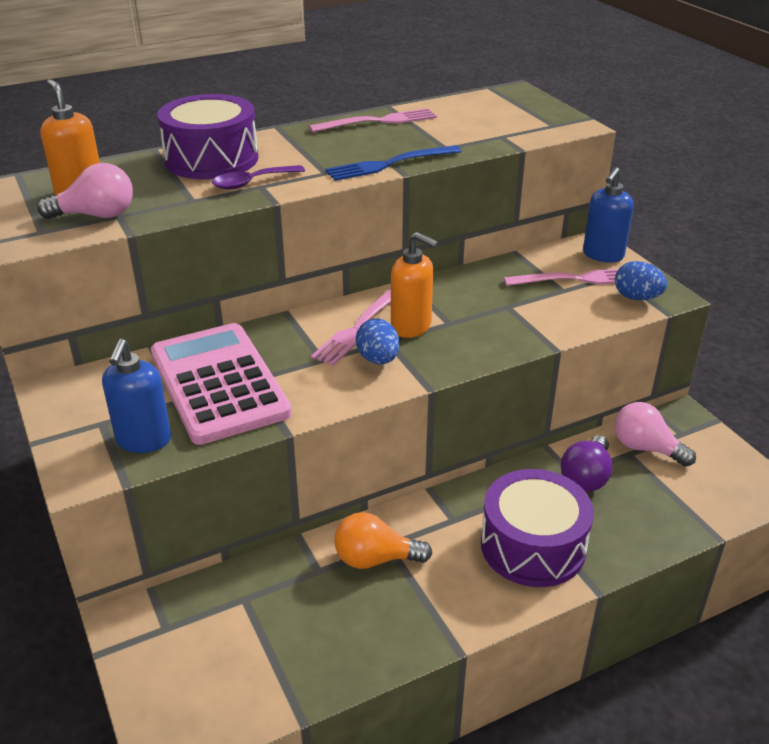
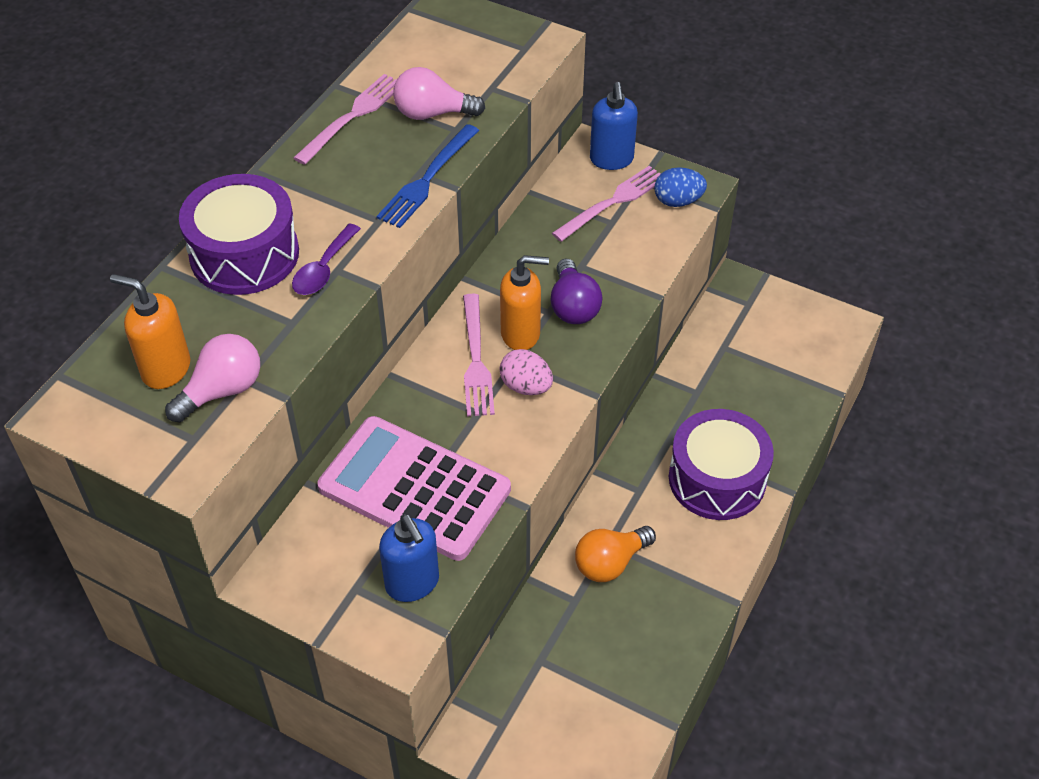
camera: 35 degrees left, 15 degrees up
blue egg [356,319,400,364] -> pink egg [499,349,553,395]
purple light bulb [561,435,613,492] -> purple light bulb moved to [551,259,603,324]
pink light bulb [614,402,696,467] -> pink light bulb moved to [393,67,485,120]

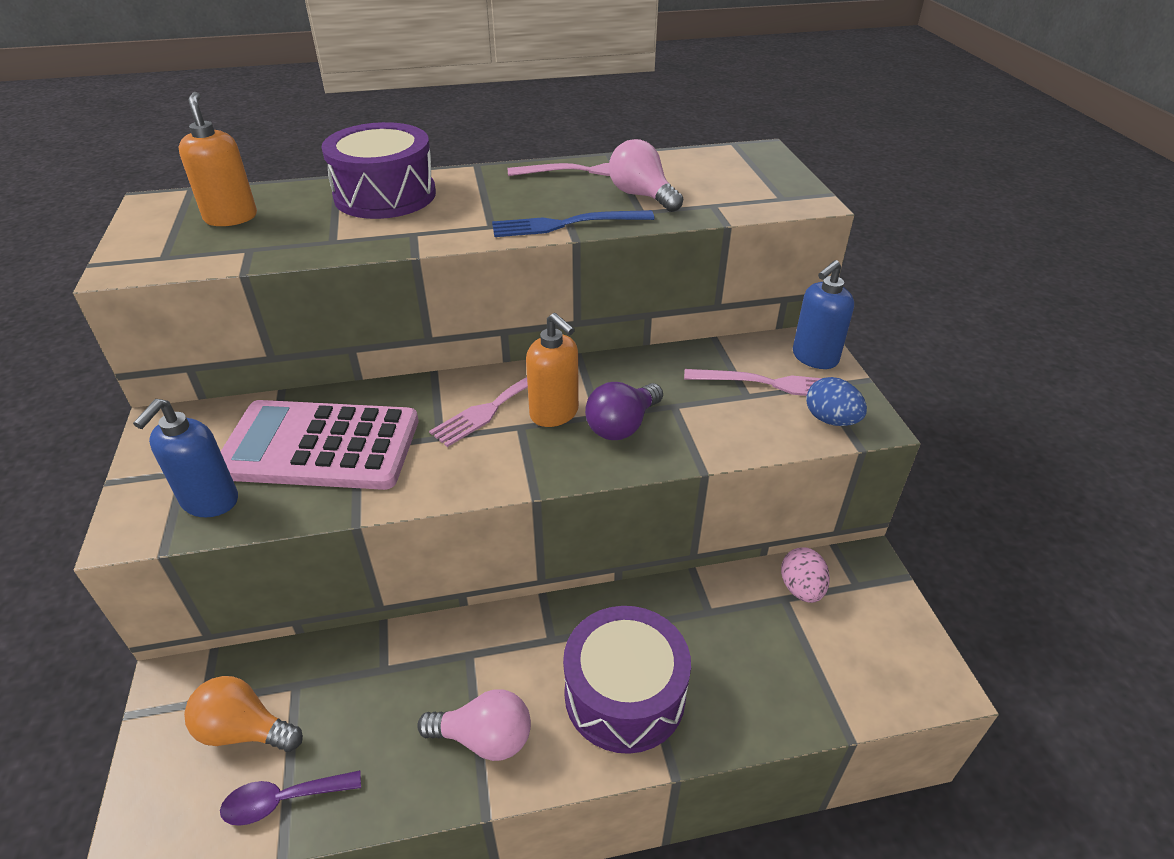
camera: 50 degrees right, 10 degrees down
pink light bulb [165,334,260,422] -> pink light bulb moved to [417,689,531,761]
purple spoon [292,223,361,295] -> purple spoon moved to [220,770,361,826]
pink calculator [317,416,511,561] -> pink calculator turned 75 degrees counterclockwise [220,400,418,490]
pink egg [499,349,553,395] -> pink egg moved to [781,547,830,603]
orange light bulb [575,526,656,582] -> orange light bulb moved to [184,676,303,752]

